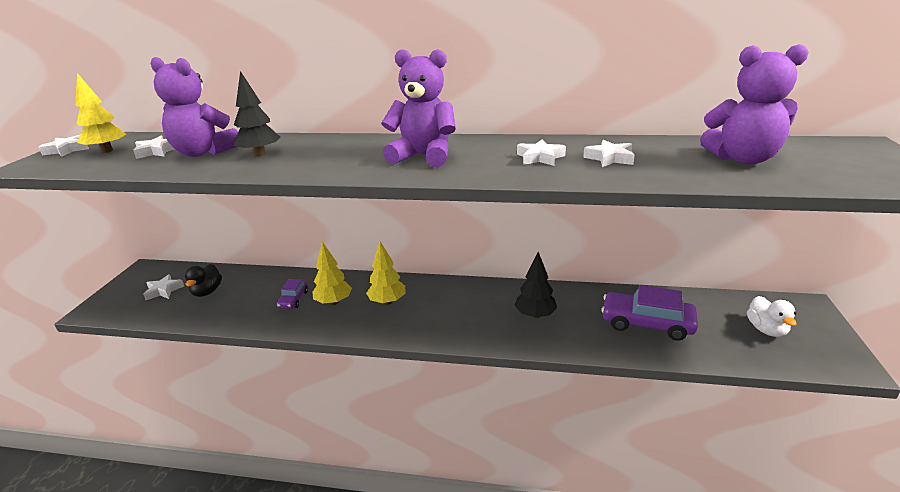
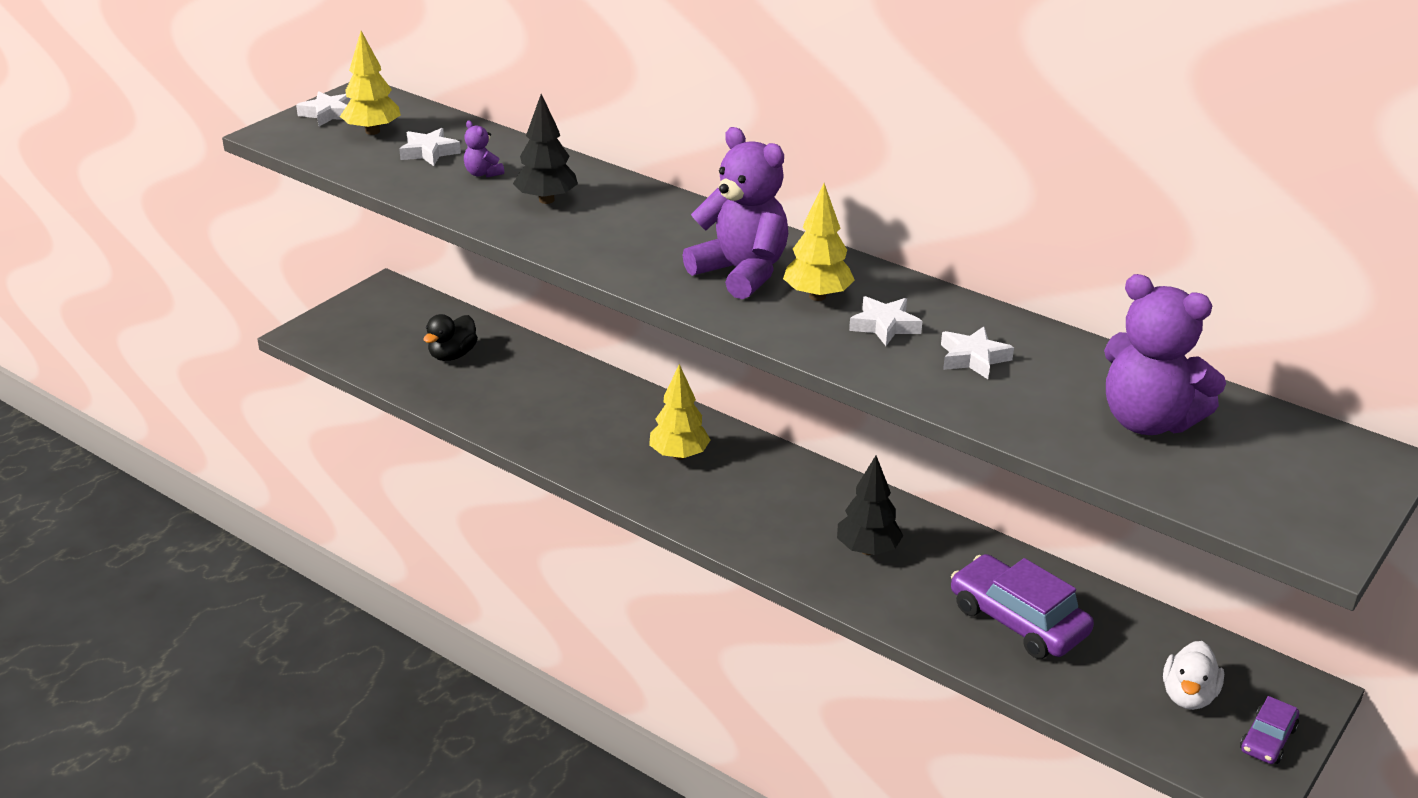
camera: 25 degrees right, 5 degrees up
white star [143,274,184,300] -> none
purple teddy bear [151,57,238,157] -> purple teddy bear [464,120,504,178], size x0.42
purple car [276,279,308,309] -> purple car moved to [1240,696,1299,764]
yellow tree [312,242,352,305] -> yellow tree moved to [783,183,855,301]

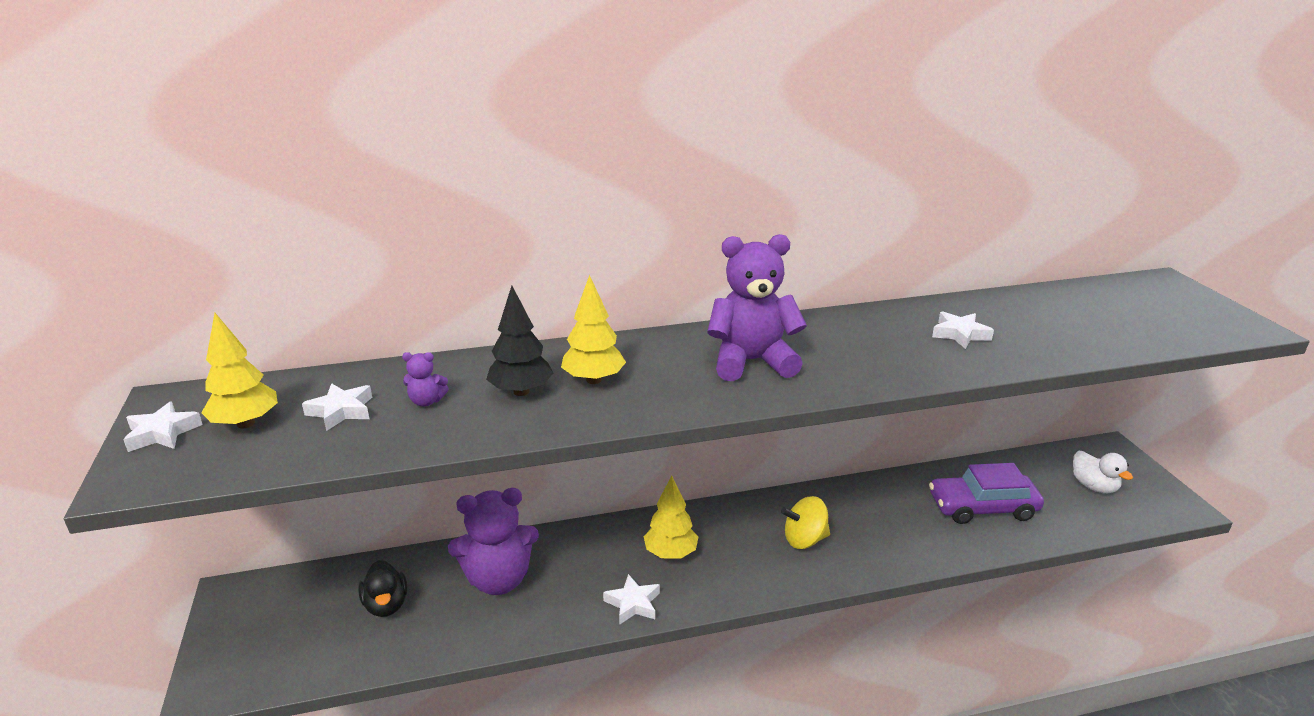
camera: 50 degrees left, 5 degrees down
yellow tree [783,183,855,301] -> yellow tree moved to [561,275,626,384]
black tree [837,456,903,555] -> none
white star [849,296,923,346] -> white star moved to [603,574,660,625]
purple teddy bear [1104,274,1226,435] -> purple teddy bear moved to [448,488,539,595]
purple car [1240,696,1299,764] -> none
none -> yellow spinning top [781,496,830,549]

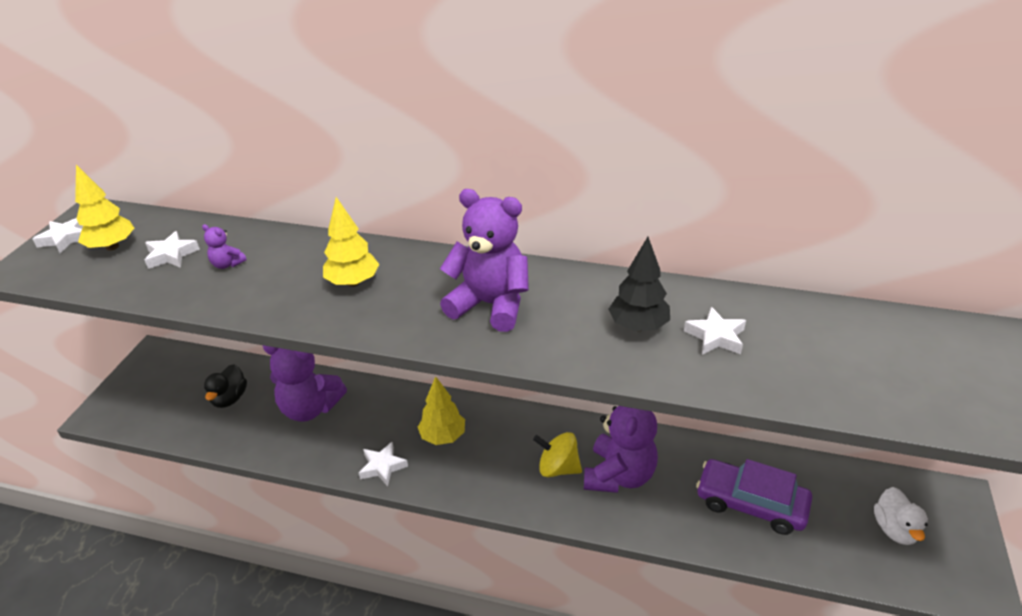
camera: 30 degrees right, 10 degrees up
black tree [486,286,553,396] -> black tree moved to [609,237,670,331]
none -> purple teddy bear [584,406,658,493]

